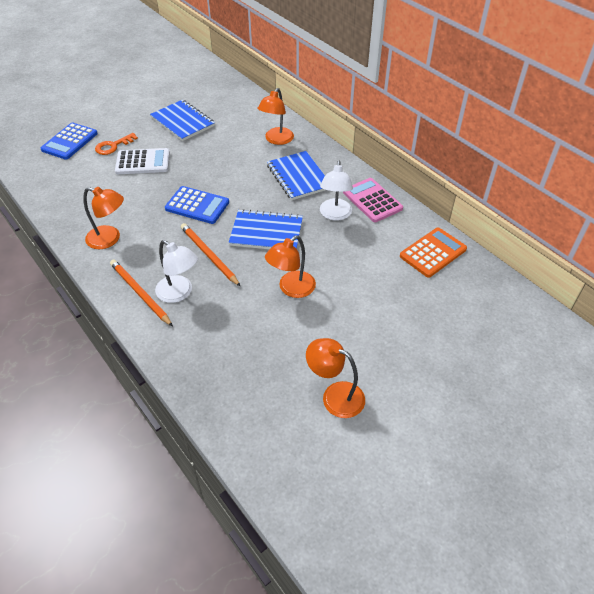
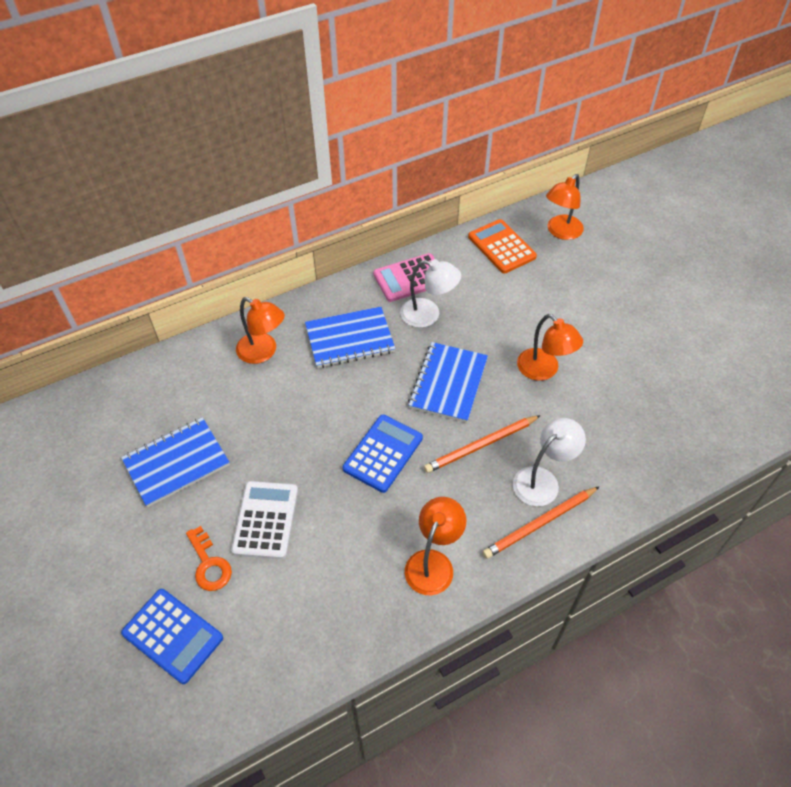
camera: 80 degrees left, 5 degrees up
orange lamp [306,338,365,418] -> orange lamp moved to [546,174,584,240]

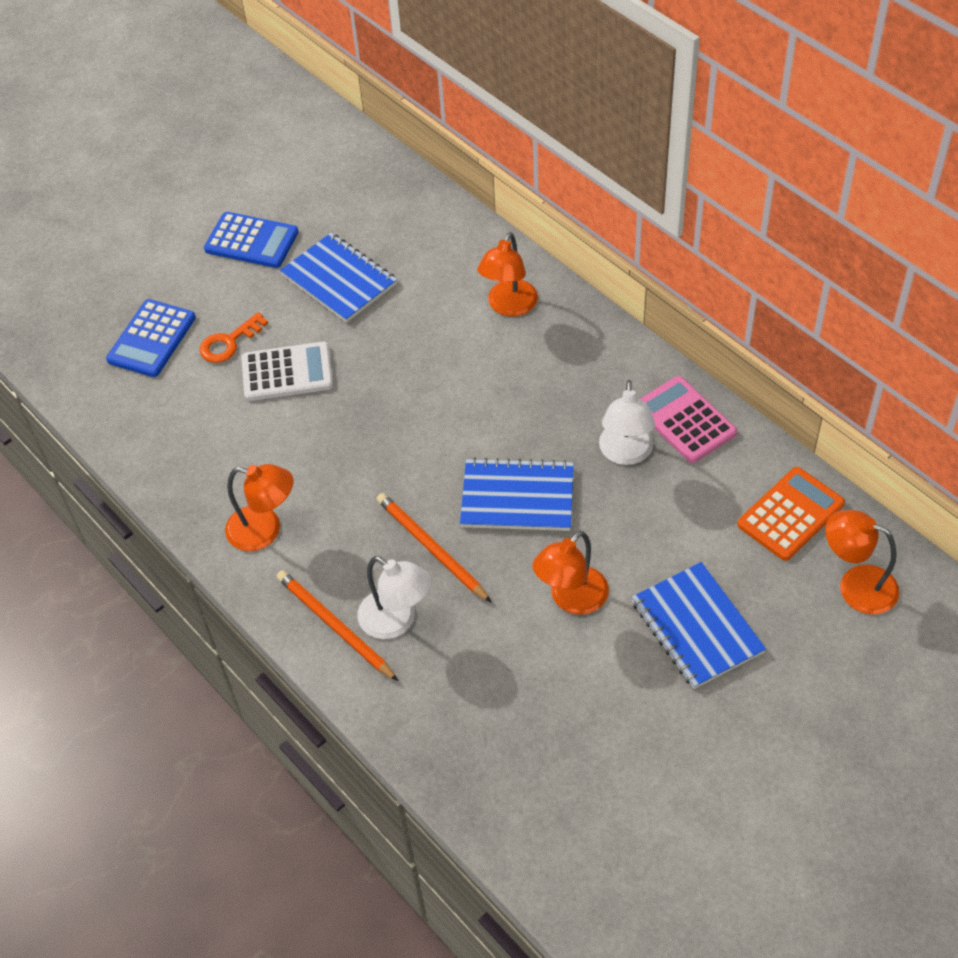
camera: 80 degrees right, 0 degrees up
blue notebook [305,307,395,368] -> blue notebook moved to [631,562,766,689]
blue calculator [343,415,423,493] -> blue calculator moved to [204,212,299,268]

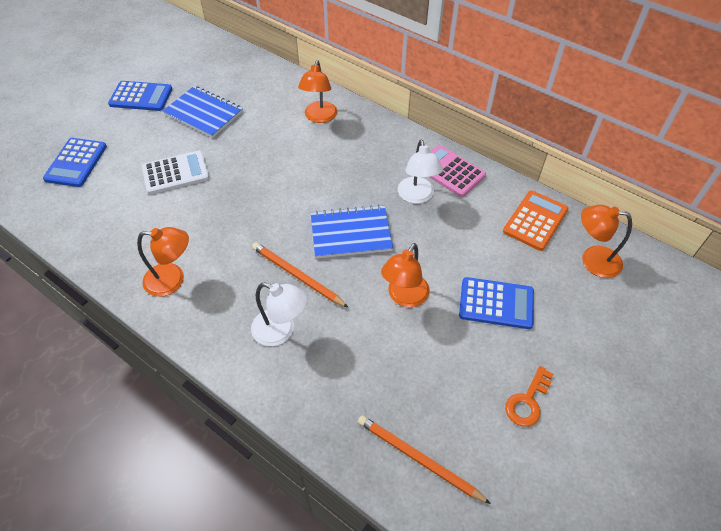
camera: 15 degrees left, 0 degrees up
orange key [199,312,268,363] -> orange key moved to [505,366,553,427]
orange pencil [277,570,398,681] -> orange pencil moved to [358,415,491,504]
blue notebook [631,562,766,689] -> blue calculator [459,277,534,329]

